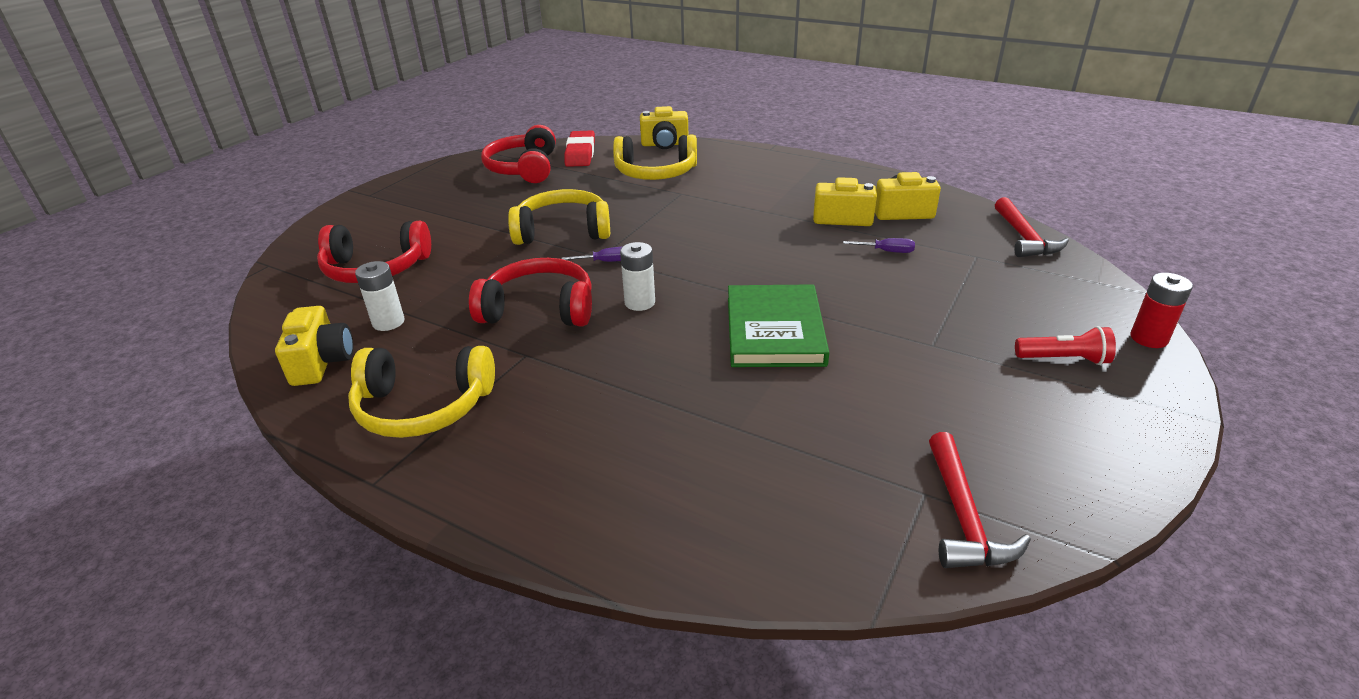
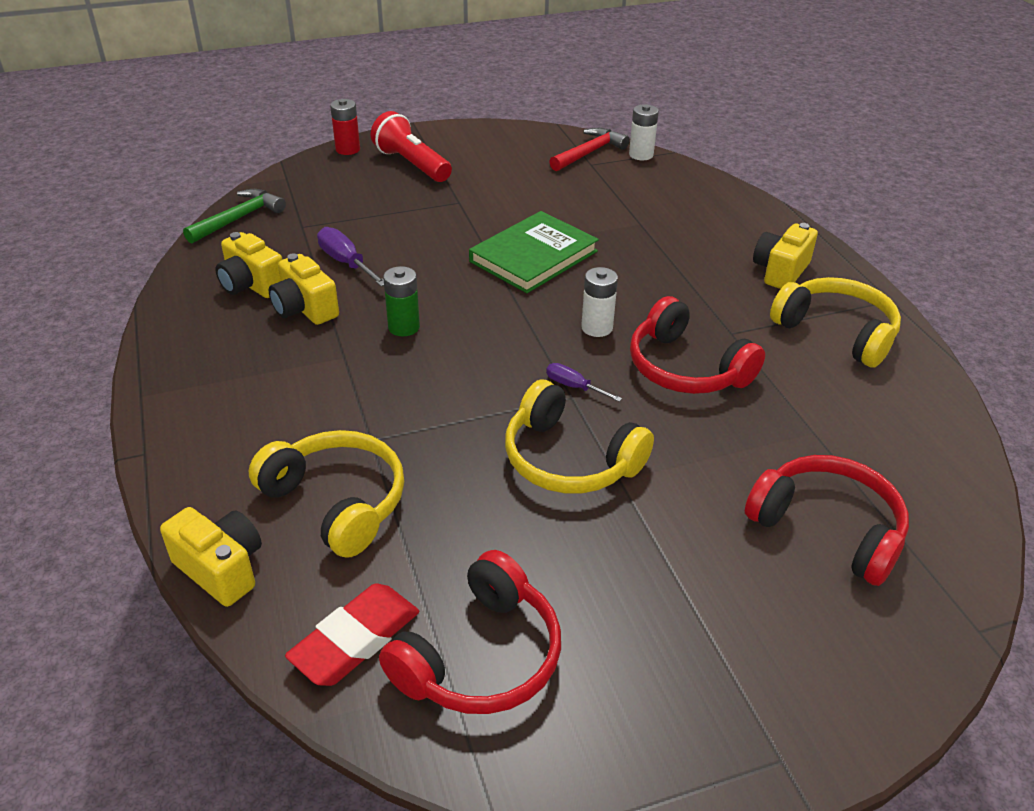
camera: 140 degrees left, 5 degrees up
yellow camera [275,306,353,386] -> yellow camera moved to [753,223,818,289]
white battery [355,261,405,331] -> white battery moved to [629,104,659,160]
purple screwdriver [843,238,915,253] -> purple screwdriver [317,227,384,287], size x1.61
red hammer [995,197,1069,257] -> green hammer [183,189,286,244]
red flashlight [1015,326,1116,365] -> red flashlight [371,111,452,182], size x1.57
none -> green battery [383,266,420,336]

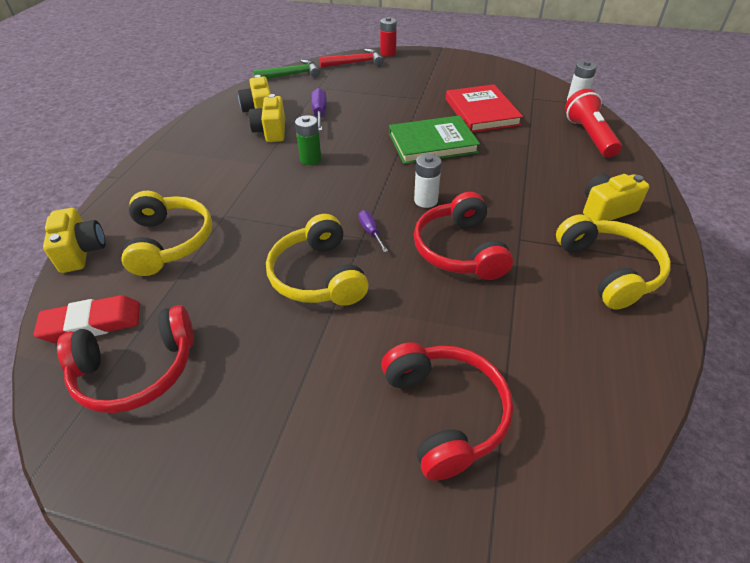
camera: 35 degrees right, 5 degrees up
red flashlight [371,111,452,182] -> red flashlight moved to [565,89,622,158]
red hammer [549,128,630,171] -> red hammer moved to [319,49,384,68]
none -> red book [446,84,523,133]

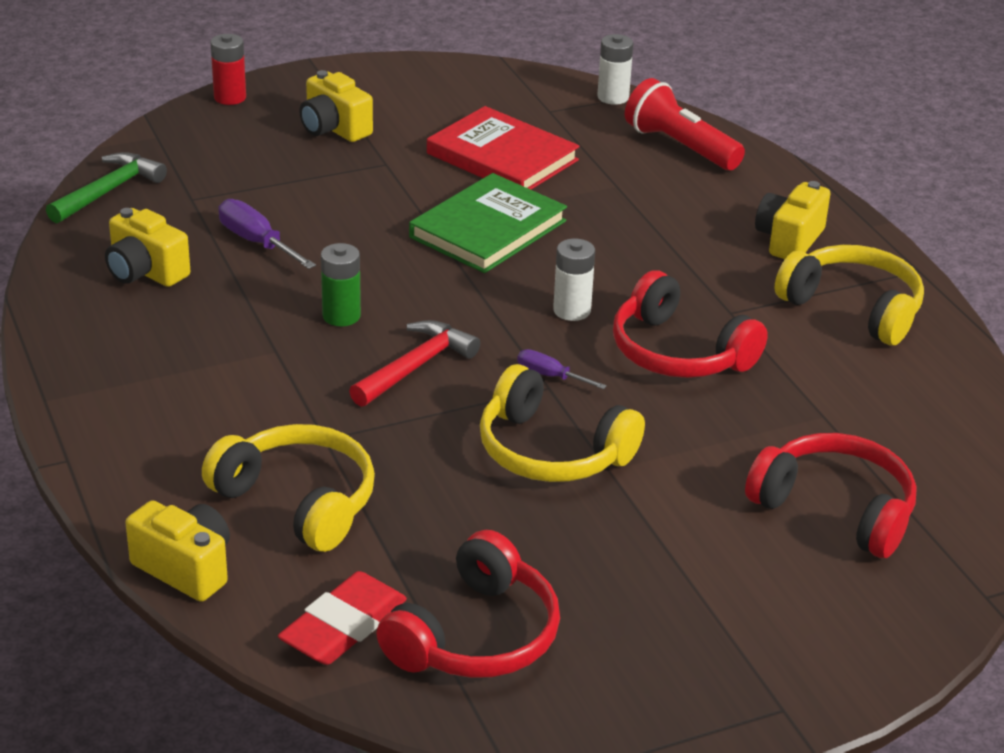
camera: 40 degrees left, 10 degrees down
yellow camera [249,94,285,142] -> yellow camera moved to [299,70,373,142]
red hammer [319,49,384,68] -> red hammer moved to [349,320,480,407]

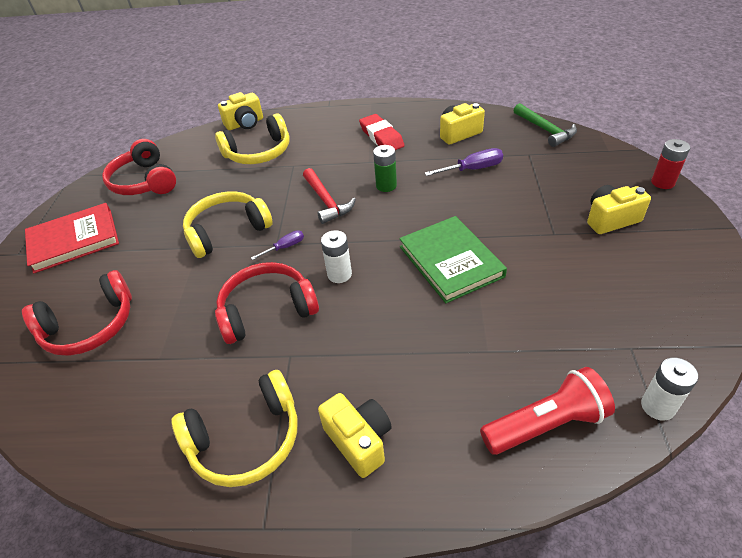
camera: 120 degrees right, 10 degrees up
red eraser [278,571,407,665] -> red eraser moved to [359,114,405,150]
red book [427,106,580,190] -> red book moved to [25,203,119,274]

